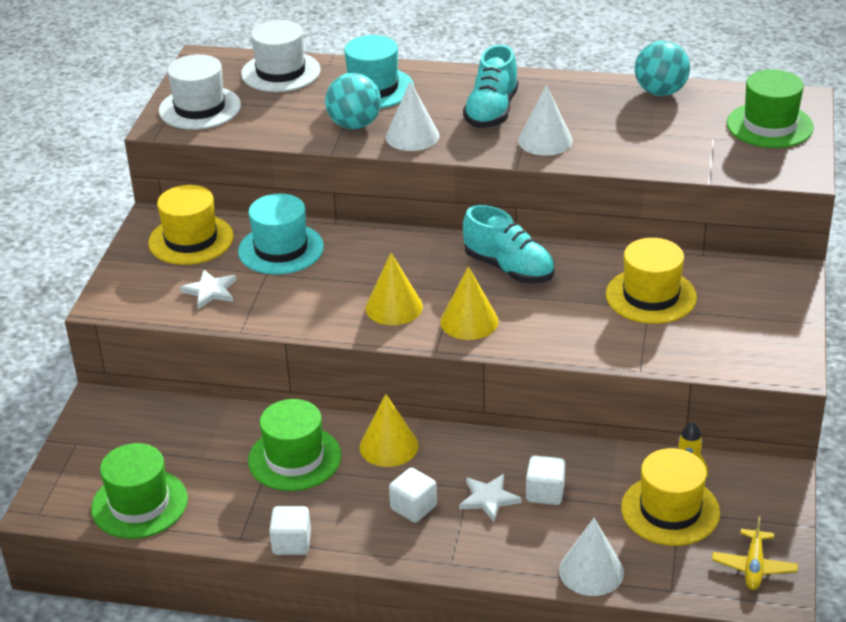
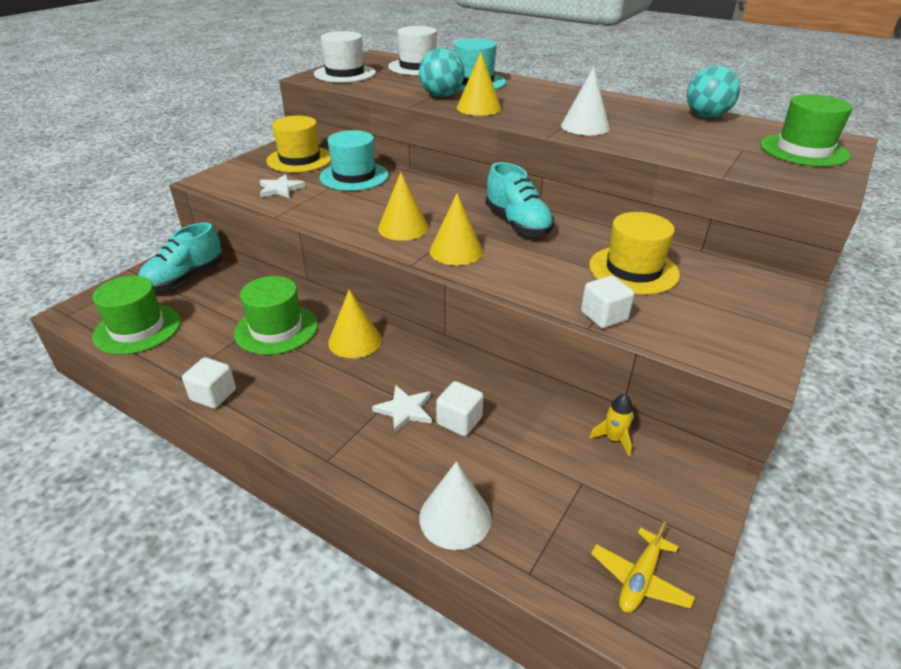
camera: 20 degrees right, 0 degrees up
white cone [386,81,440,151] -> yellow cone [457,52,502,116]
white cube [389,468,437,523] -> white cube moved to [581,276,634,328]
turquoise shoe [463,44,518,128] -> turquoise shoe moved to [138,223,222,291]
yellow hat [621,448,720,546] -> none

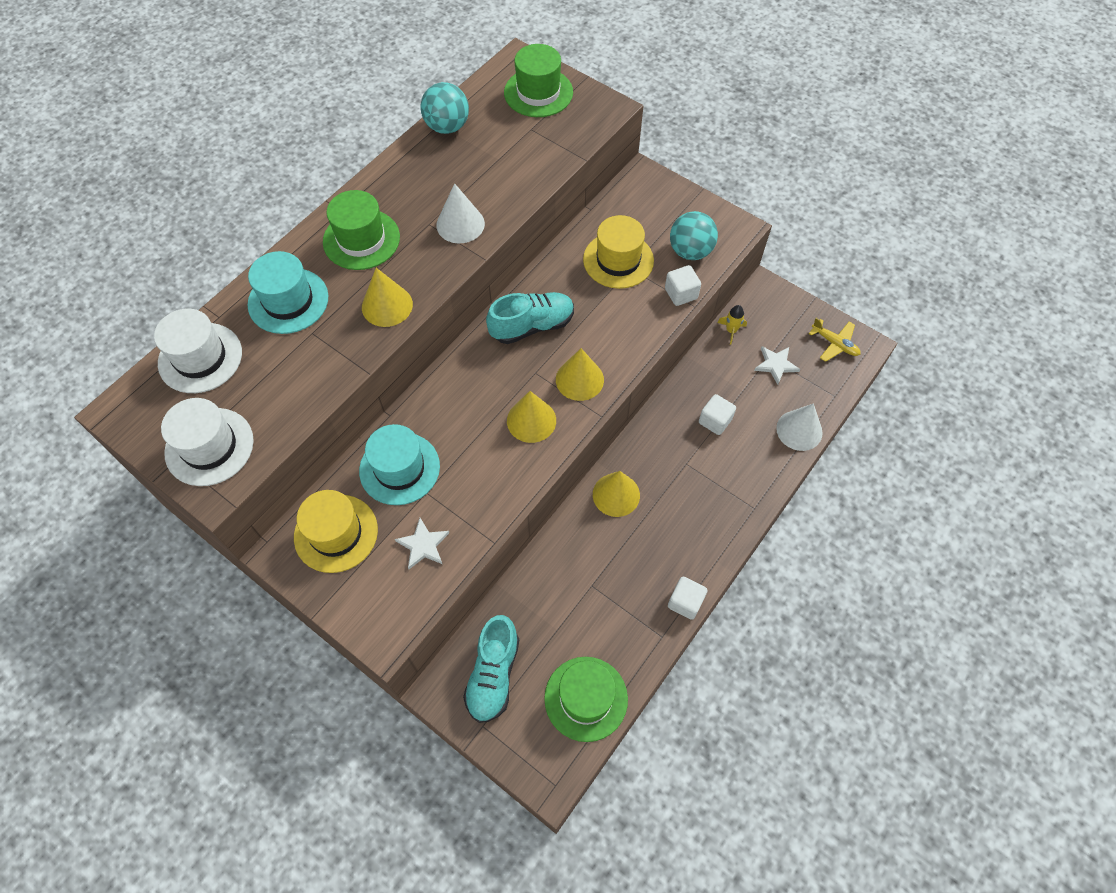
camera: 85 degrees left, 25 degrees up
turquoise shoe [138,223,222,291] -> turquoise shoe turned 60 degrees clockwise [463,615,519,723]
green hat [234,276,318,355] -> green hat moved to [323,190,400,270]
white star [372,385,432,434] -> white star moved to [754,346,800,385]
turquoise ball [419,48,465,97] -> turquoise ball moved to [670,211,718,260]

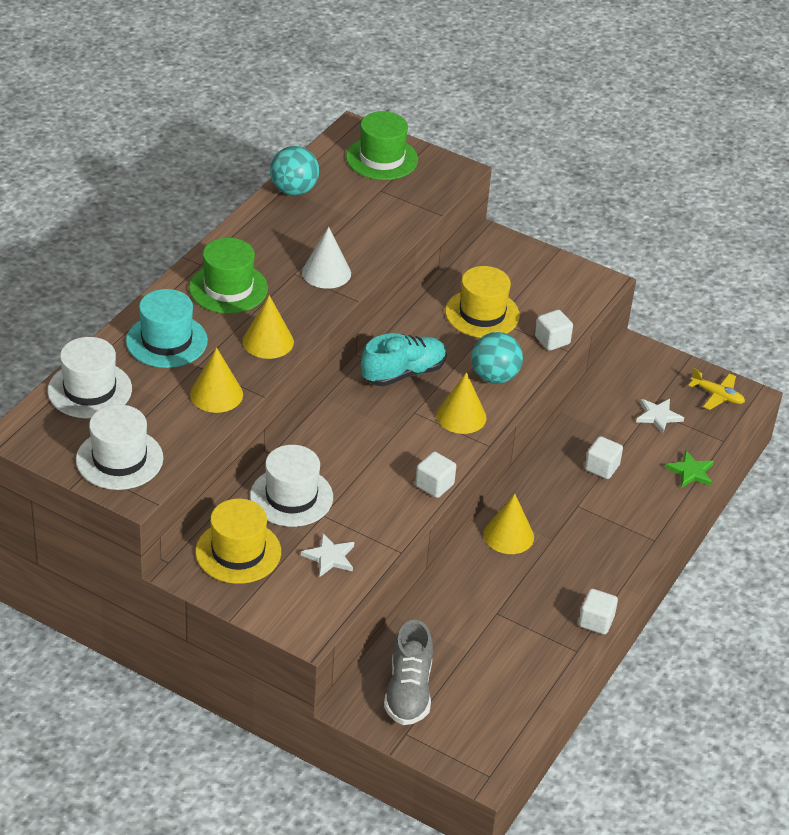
camera: 10 degrees left, 20 degrees down
turquoise hat [359,424,440,505] -> white hat [250,445,333,527]
turquoise shoe [463,615,519,723] -> grey shoe [384,620,433,725]
yellow cone [507,391,556,443] -> yellow cone moved to [190,347,243,413]
green hat [544,657,628,742] -> none
turquoise ball [670,211,718,260] -> turquoise ball moved to [471,332,523,384]
yellow rocket [717,305,747,345] -> none
white cone [776,404,823,451] -> green star [665,450,714,488]
none -> white cube [415,452,456,498]

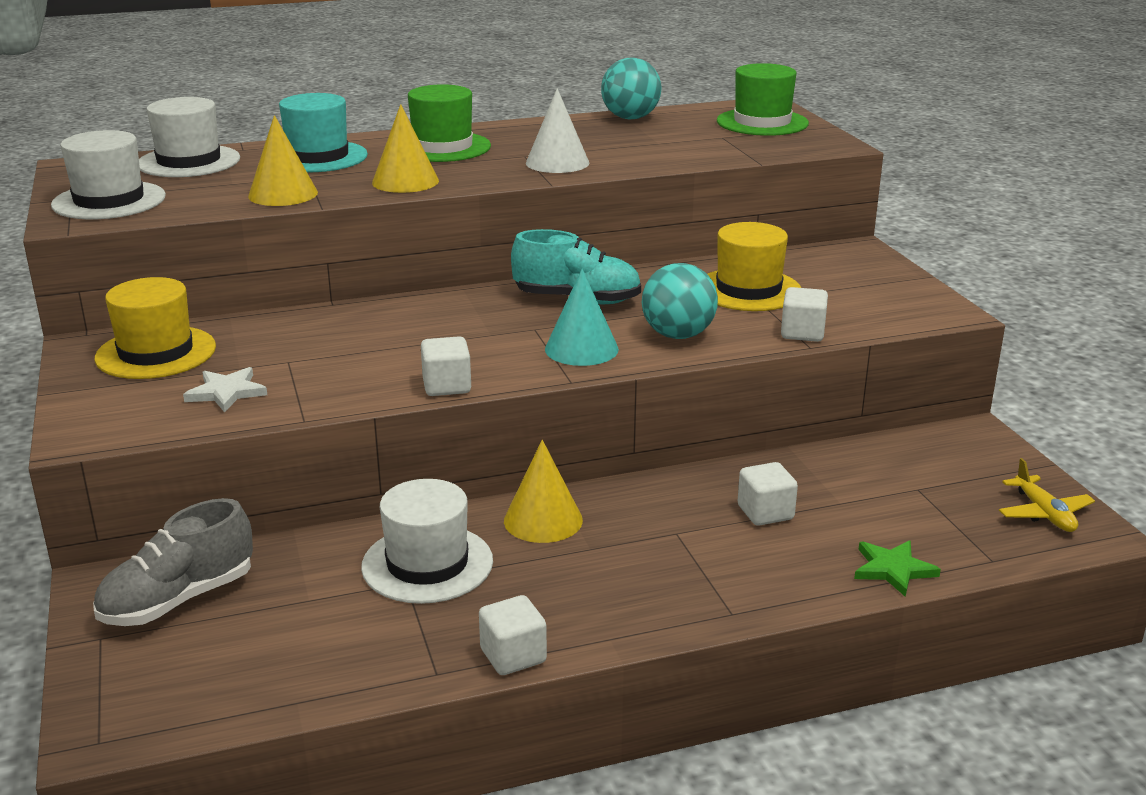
camera: 45 degrees right, 15 degrees down
white hat [250,445,333,527] -> white hat moved to [361,479,493,604]
yellow cone [436,372,487,434] -> turquoise cone [545,269,619,366]
white star [636,399,684,433] -> none

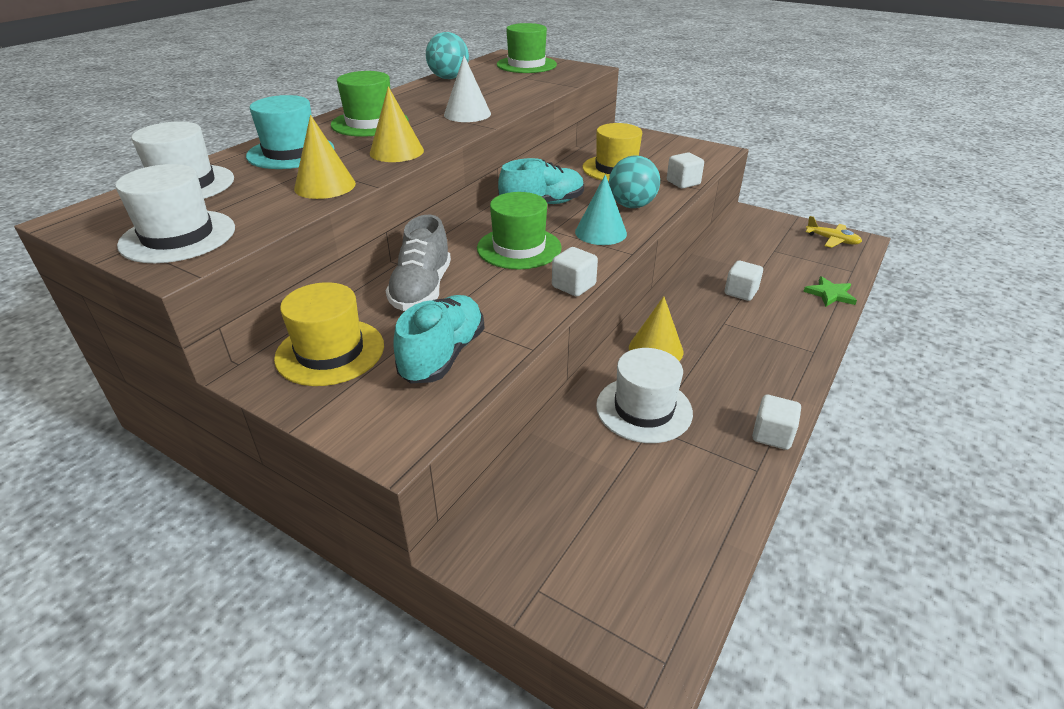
camera: 40 degrees left, 10 degrees up
grey shoe [93,498,253,626] -> grey shoe moved to [386,215,451,311]
white star [183,367,267,412] -> turquoise shoe [393,295,485,384]
none -> green hat [477,192,562,269]

